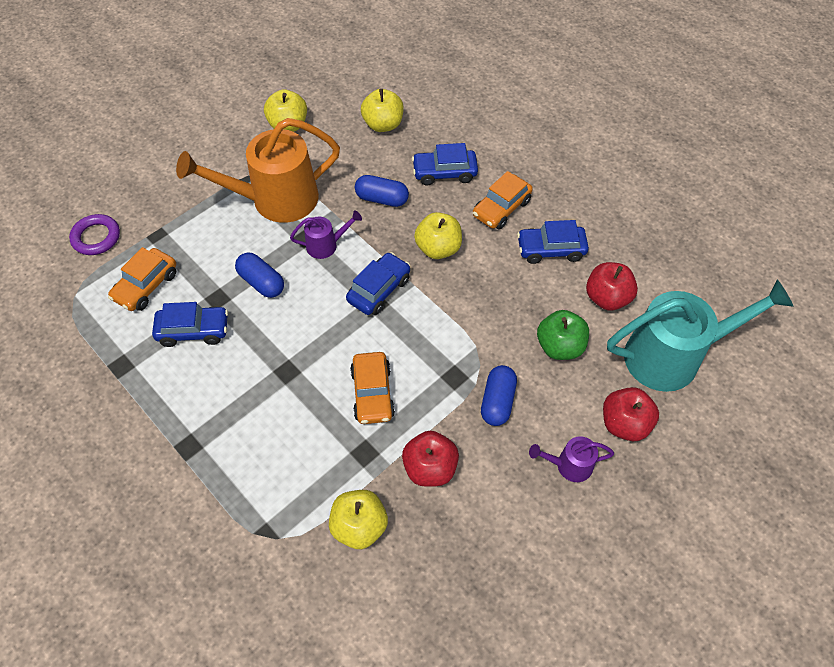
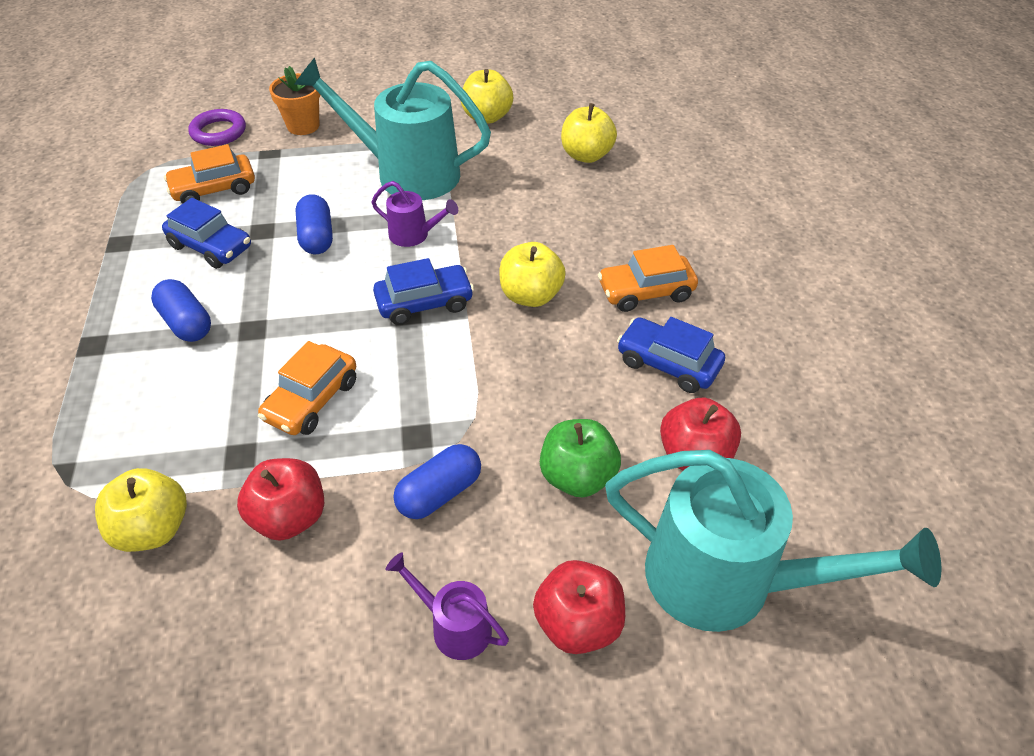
camera: 35 degrees right, 10 degrees down
orange watering can [176,118,340,223] -> turquoise watering can [294,58,491,200]
blue capsule [355,175,409,207] -> blue capsule moved to [151,279,211,342]
blue car [412,143,478,185] -> none
none -> orange flower pot [269,66,321,135]

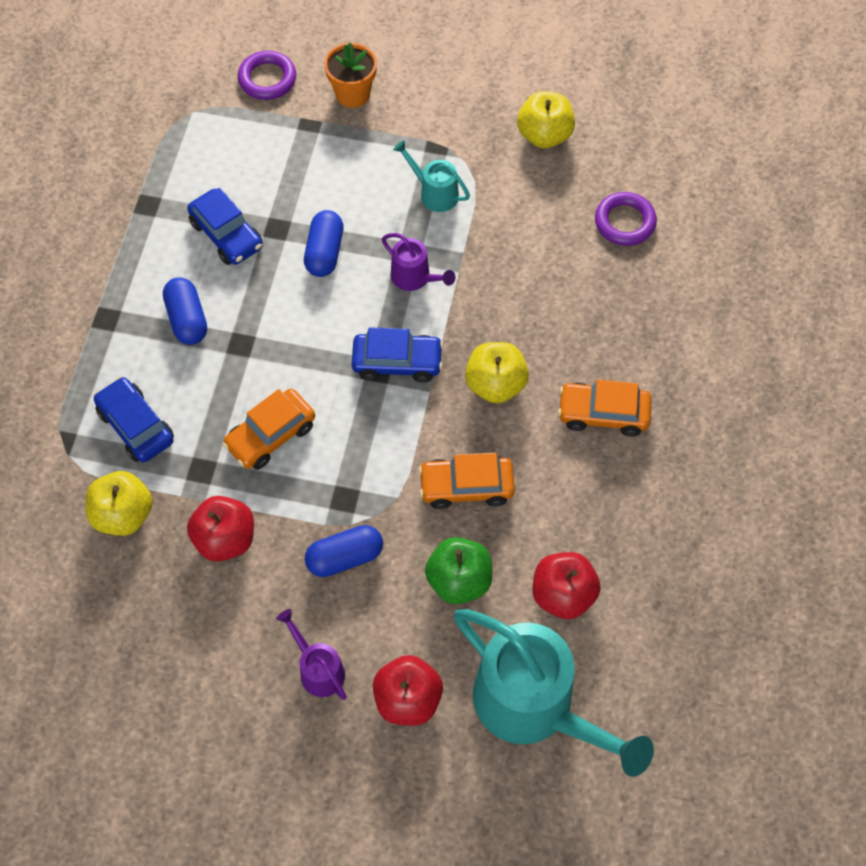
camera: 20 degrees right, 15 degrees up
orange car [164,144,255,204] -> orange car moved to [419,453,515,509]
turquoise watering can [294,58,491,200] -> turquoise watering can [393,140,470,212], size x0.45
yellow apple [561,103,617,163] -> purple ring [595,192,657,246]
blue car [617,317,725,393] -> blue car moved to [94,377,174,463]

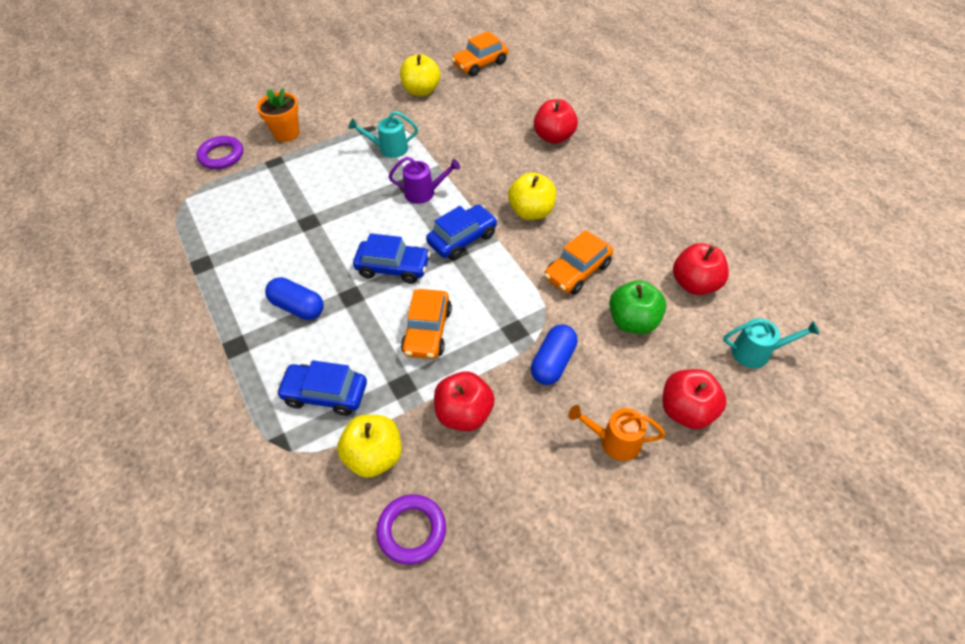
camera: 40 degrees left, 10 degrees down
blue car [187,188,263,265] -> blue car moved to [353,233,430,284]
purple watering can [276,609,347,700] -> orange watering can [568,405,666,461]
blue capsule [304,210,343,277] -> none
turquoise watering can [454,609,654,777] -> turquoise watering can [723,318,820,368], size x0.45
orange car [558,379,652,436] -> orange car moved to [452,31,508,76]
purple ring [595,192,657,246] -> purple ring moved to [376,494,446,565]
none -> red apple [534,99,578,144]

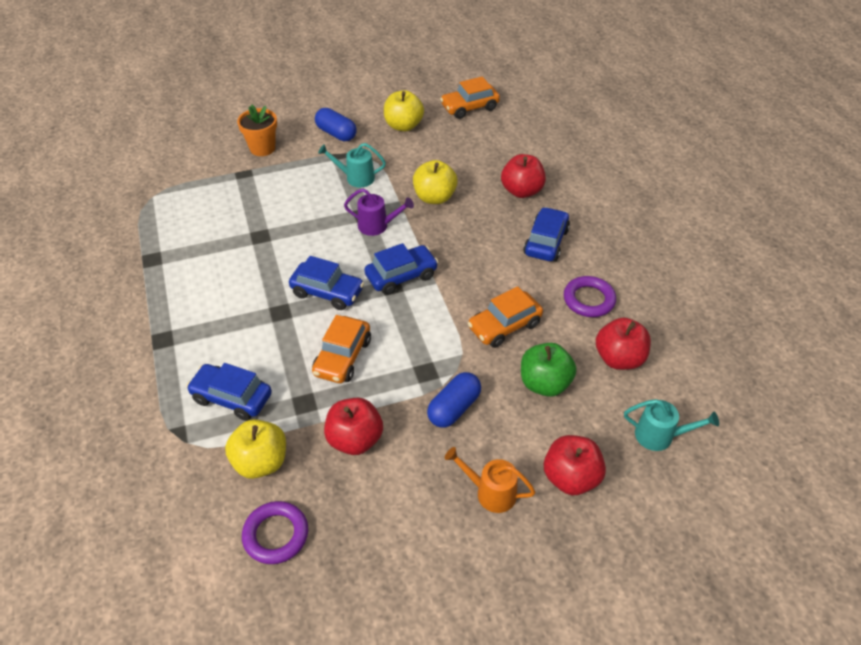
camera: 10 degrees right, 5 degrees down
purple ring [197,136,243,169] -> purple ring moved to [564,276,616,317]
blue capsule [265,277,324,320] -> blue capsule moved to [315,108,356,141]
yellow apple [508,172,556,220] -> yellow apple moved to [413,160,458,204]
none -> blue car [523,207,570,261]

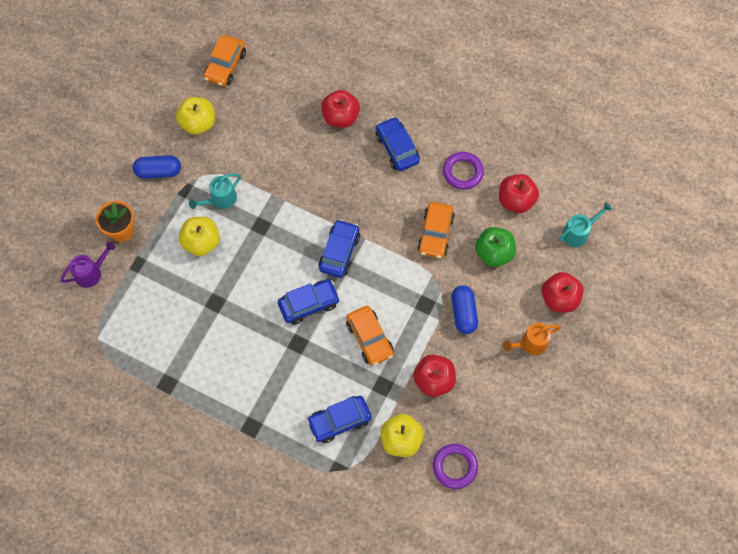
camera: 45 degrees left, 20 degrees up
purple watering can [344,188,414,236] -> purple watering can moved to [61,242,115,288]
yellow apple [413,160,458,204] -> yellow apple moved to [179,217,220,256]

